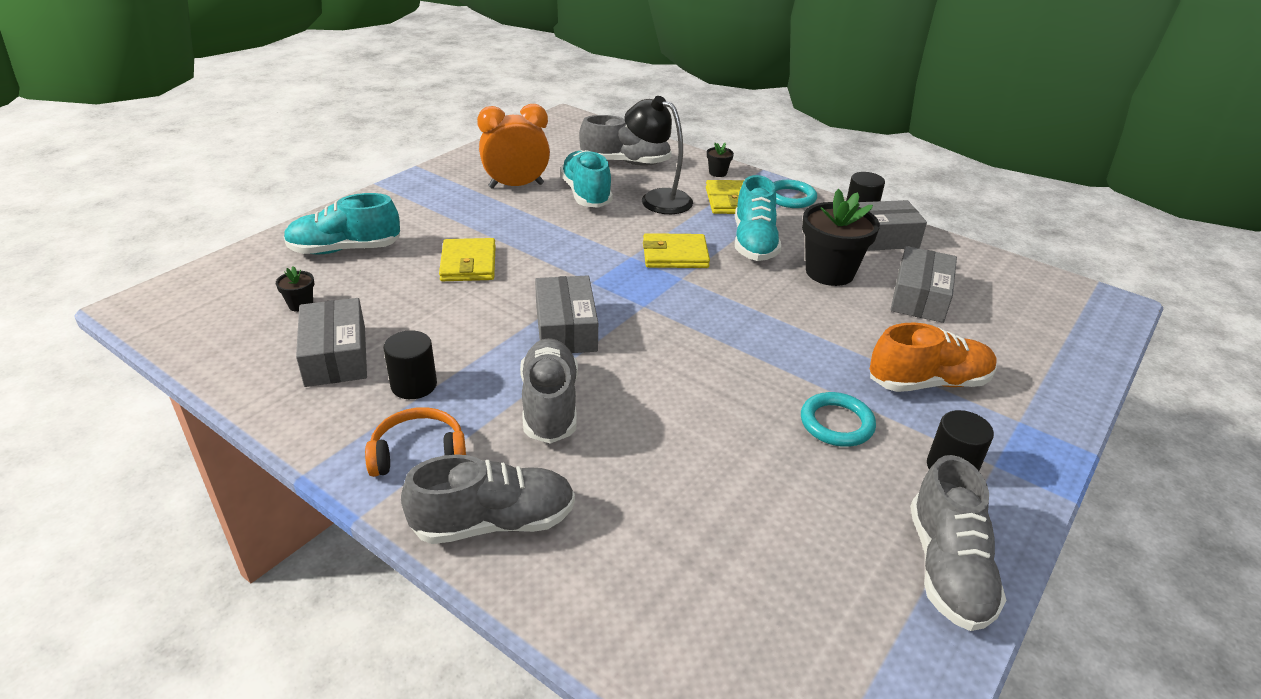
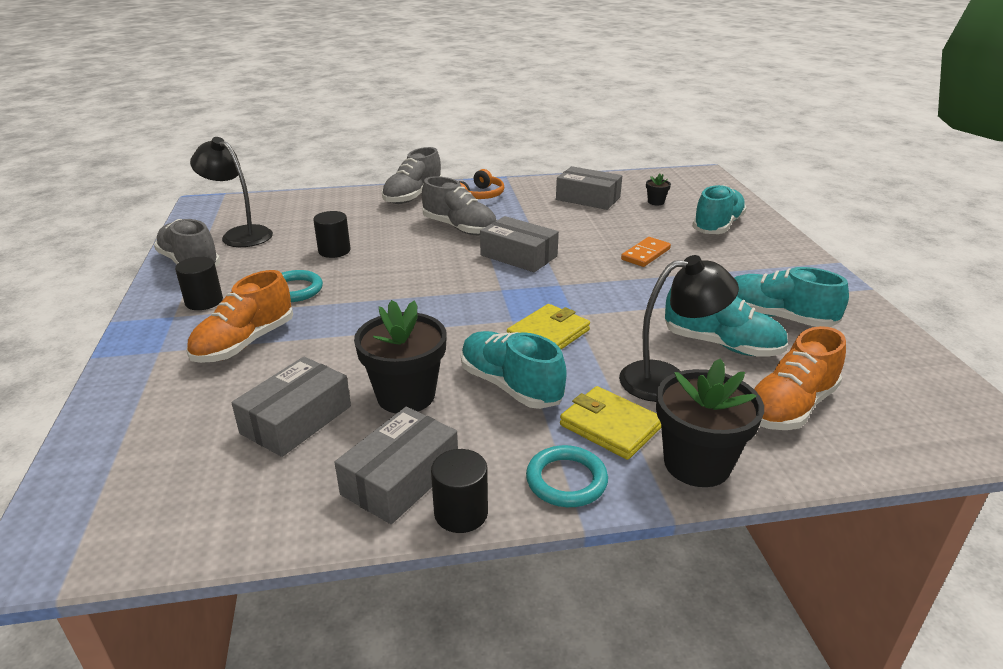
camera: 135 degrees right, 5 degrees down
black cylinder [383,330,437,399] -> black cylinder moved to [313,211,351,258]
yellow wallet [439,238,496,281] -> orange domino [621,237,671,267]
orange clock [477,104,550,189] -> turquoise shoe [735,267,849,327]
grey shoe [579,115,672,166] -> orange shoe [754,326,846,430]
black flower pot [707,143,734,177] -> black flower pot [656,358,764,487], size x2.25
grey box [891,246,957,323] -> grey box turned 60 degrees clockwise [231,357,351,457]
none -> black lamp [190,137,273,247]

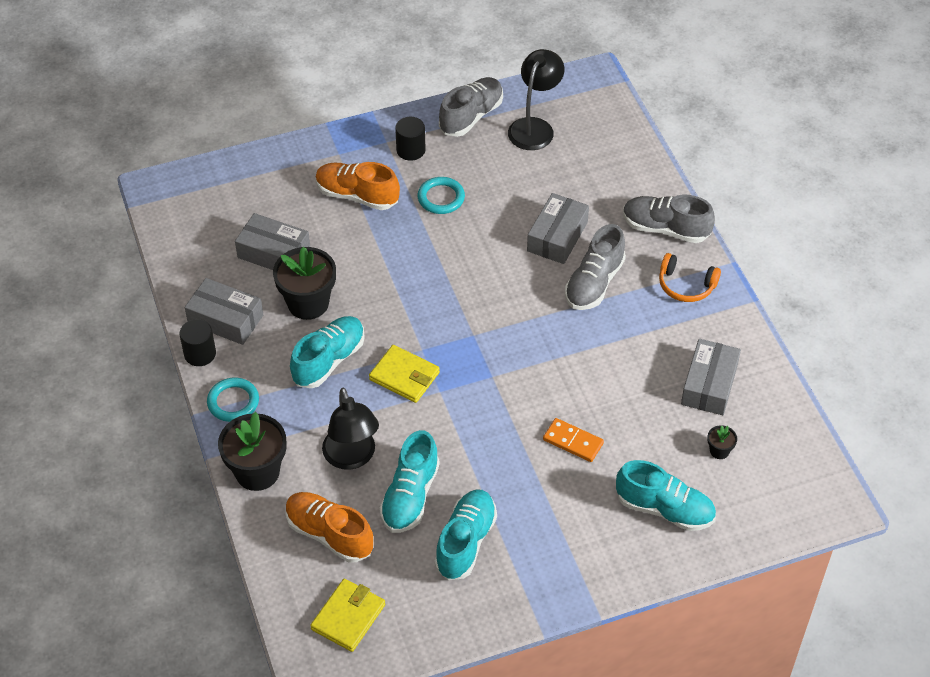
camera: 80 degrees right, 20 degrees up
black cylinder [313,211,351,258] -> none
grey box [480,216,559,272] -> grey box moved to [527,193,589,264]
yellow wallet [560,386,661,460] -> yellow wallet moved to [310,579,385,652]

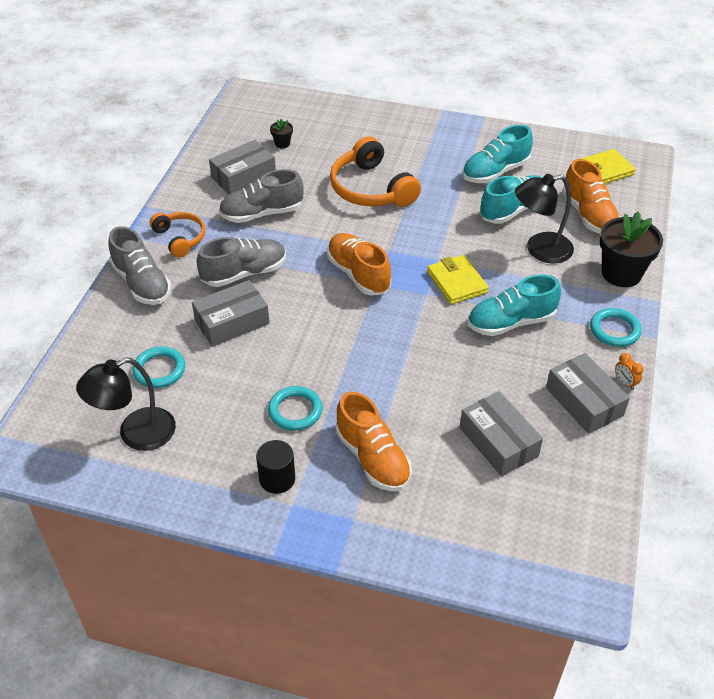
camera: 145 degrees left, 5 degrees down
black cylinder [179,319,216,366] -> orange clock [615,353,644,390]
black flower pot [273,246,336,320] -> none
black lamp [322,388,379,470] -> black lamp turned 120 degrees counterclockwise [515,174,574,264]
grey shoe [439,77,503,137] -> grey shoe moved to [219,169,304,223]
orange domino [543,418,604,462] -> orange headphones [330,136,421,207]
turquoise shoe [616,460,716,531] -> none
none -> turquoise ring [132,346,185,388]
none -> orange shoe [327,233,391,295]

